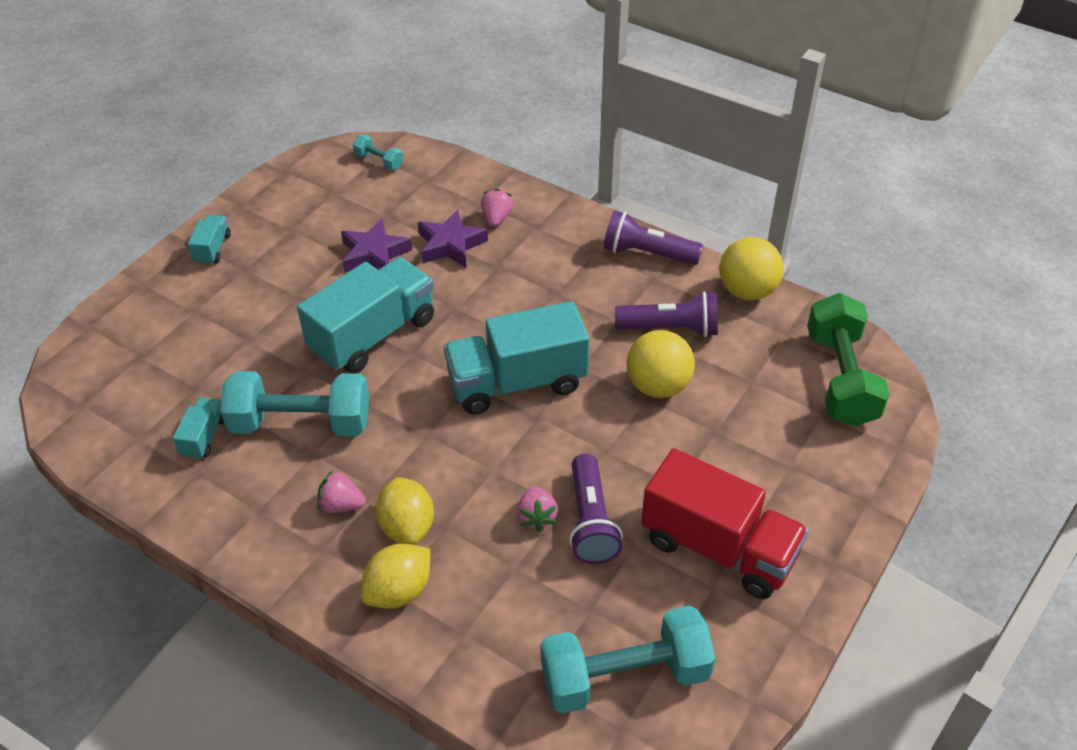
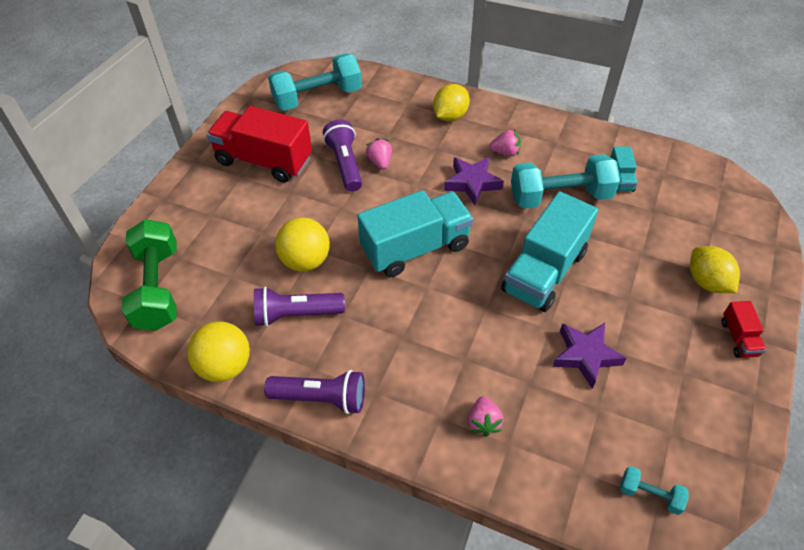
camera: 170 degrees right, 5 degrees up
turquoise truck [188,215,231,264] -> red truck [722,301,766,358]
yellow lemon [376,477,434,545] -> yellow lemon moved to [690,246,740,293]
purple star [418,210,488,268] -> purple star moved to [444,157,504,205]

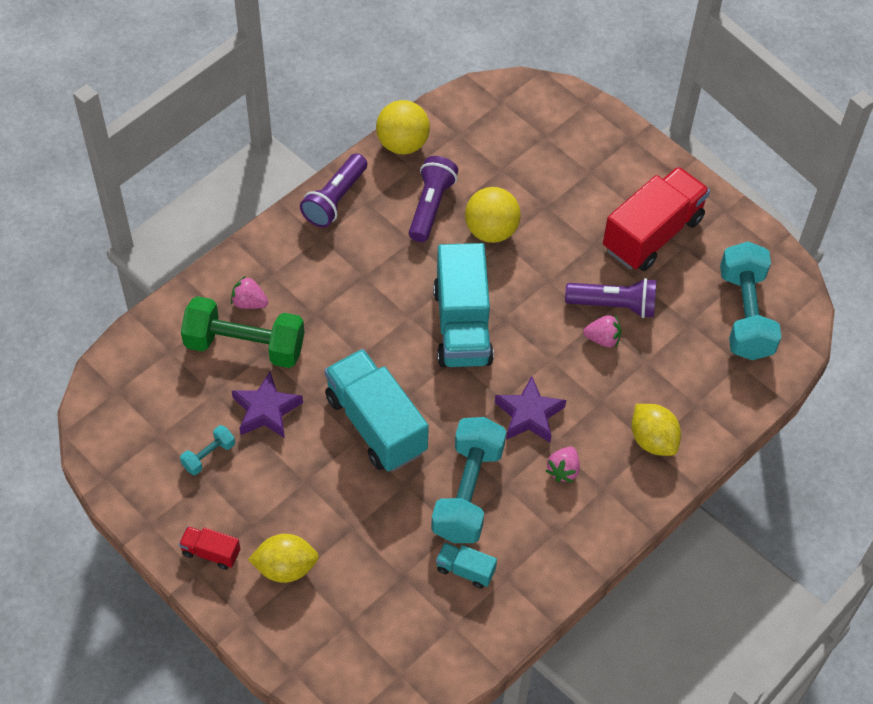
camera: 110 degrees right, 5 degrees up
green dumbbell [122,219,176,331] -> green dumbbell moved to [181,296,305,368]
turquoise dumbbell [620,466,689,515] -> turquoise dumbbell moved to [180,425,235,475]

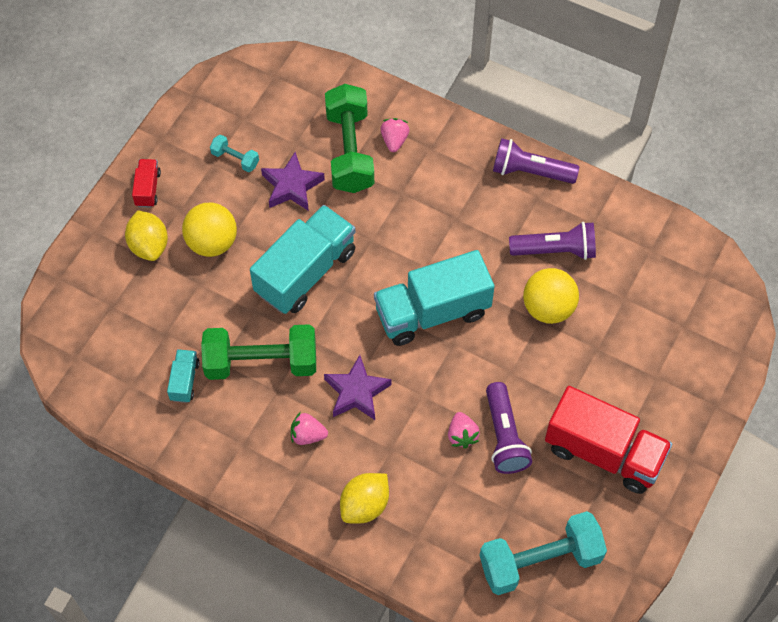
camera: 75 degrees right, 5 degrees up
yellow ball [376,100,430,154] -> yellow ball moved to [182,202,237,257]
turquoise dumbbell [431,417,506,543] -> green dumbbell [201,324,316,380]

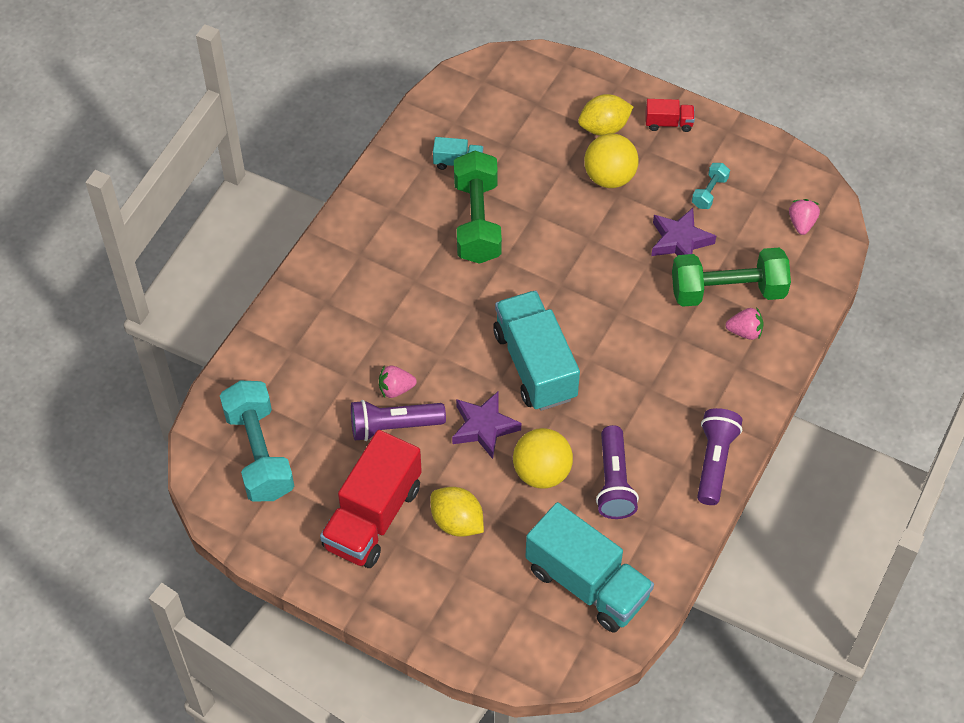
camera: 90 degrees right, 5 degrees down
turquoise truck [250,205,356,314] -> turquoise truck moved to [525,502,654,633]
pink strawberry [291,413,328,445] -> pink strawberry moved to [789,199,820,235]
purple star [324,355,392,420] -> purple star moved to [452,391,521,459]
yellow lemon [340,473,389,524] -> yellow lemon moved to [430,487,484,537]

